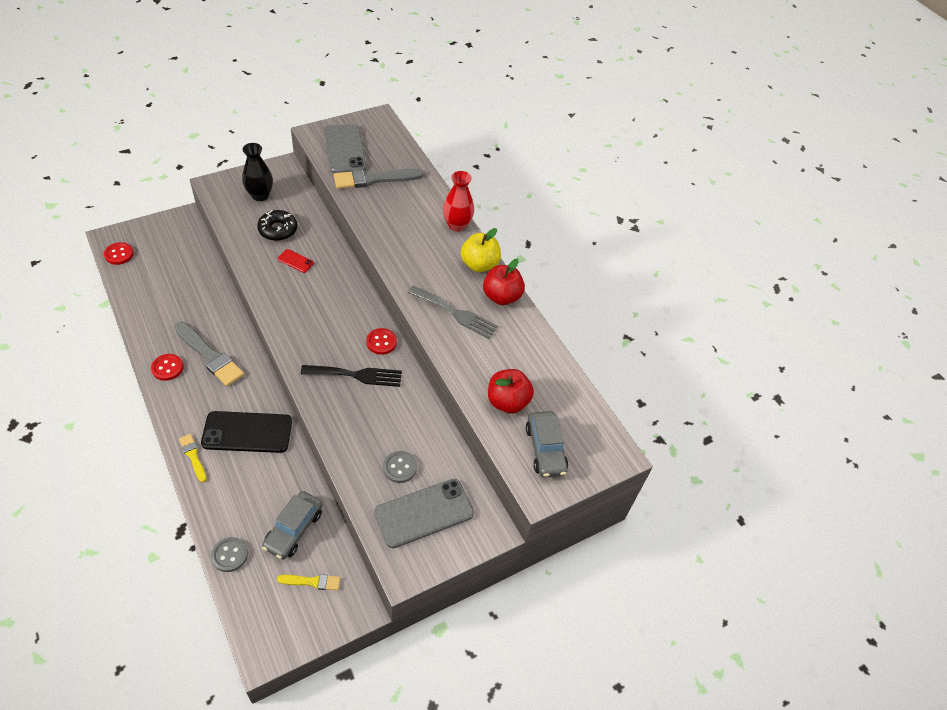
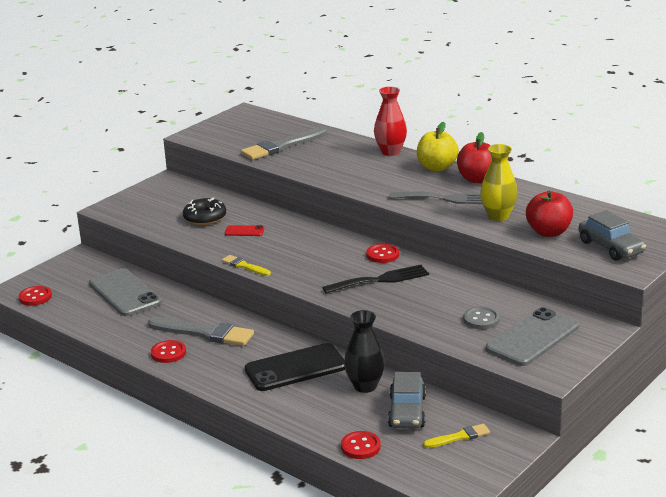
camera: 15 degrees left, 25 degrees down
yellow brush [179,434,207,482] -> yellow brush moved to [222,255,271,276]
grey button [211,537,248,572] -> red button [341,431,381,459]
black vase [242,143,273,201] -> black vase moved to [344,310,385,393]
grey phone [324,124,366,173] -> grey phone moved to [89,268,162,316]
none -> yellow vase [480,144,518,221]

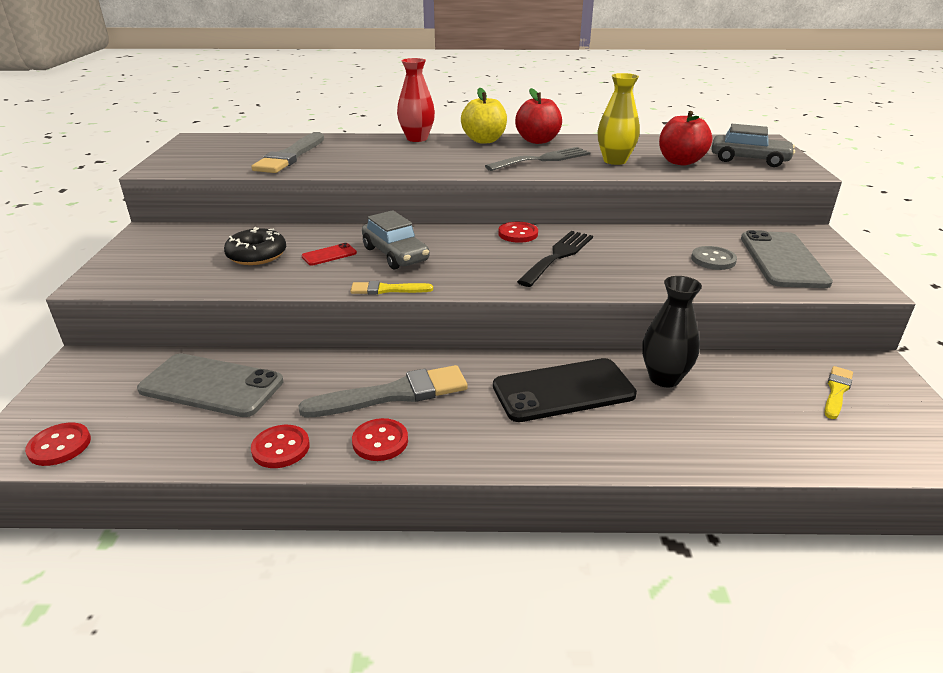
camera: 40 degrees left, 5 degrees up
black phone [245,343,345,391] -> black phone turned 45 degrees clockwise [493,358,637,422]
red button [341,431,381,459] -> red button moved to [251,425,310,468]
grey car [388,372,426,428] -> grey car moved to [362,210,430,270]

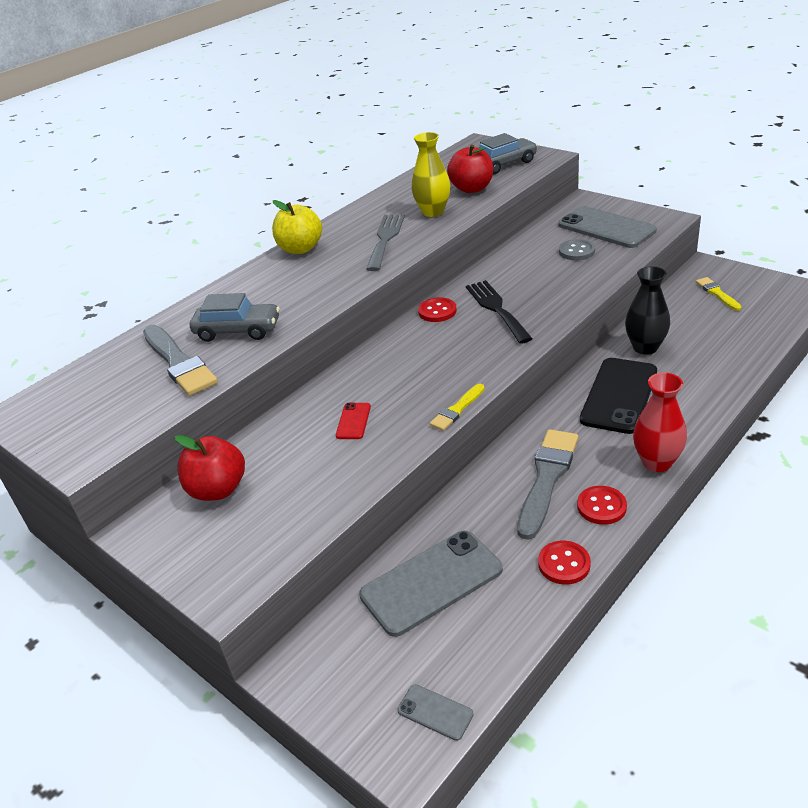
camera: 45 degrees left, 5 degrees up
red button [25,423,91,466] -> grey phone [398,684,474,741]
black donut [224,227,286,265] -> none
grey car [362,210,430,270] -> grey car moved to [190,293,280,342]
red vase [397,58,435,142] -> red vase moved to [633,373,687,472]
red apple [515,88,562,144] -> red apple moved to [175,435,245,501]

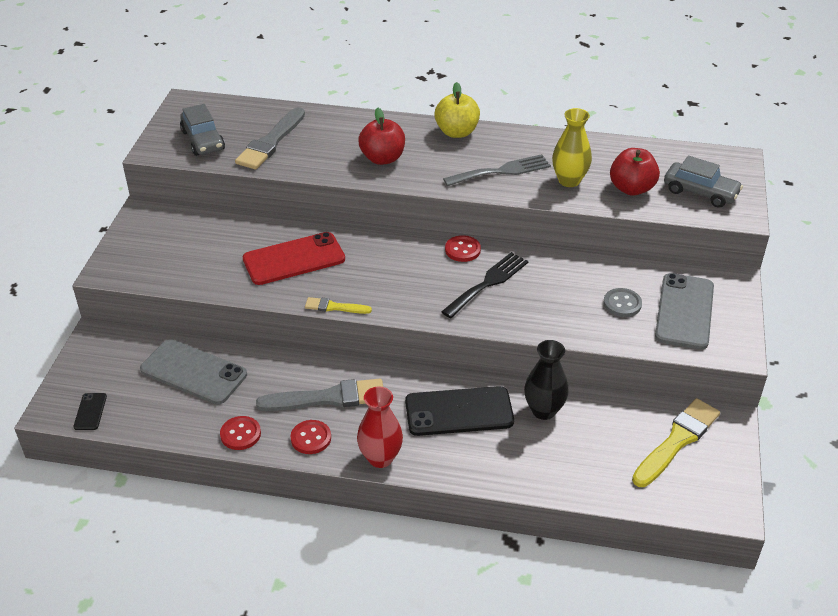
camera: 55 degrees right, 5 degrees up
red apple [175,435,245,501] -> red apple moved to [358,108,405,165]
grey car [190,293,280,342] -> grey car moved to [180,104,225,156]
red phone [336,403,371,439] -> red phone [242,232,345,285], size x2.21
grey phone [398,684,474,741] -> black phone [73,393,107,430]
yellow brush [696,277,742,311] -> yellow brush [632,398,720,487], size x1.86

